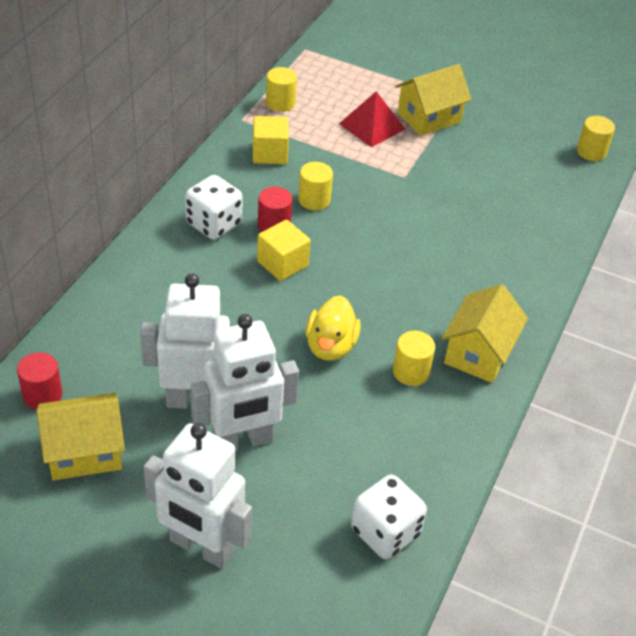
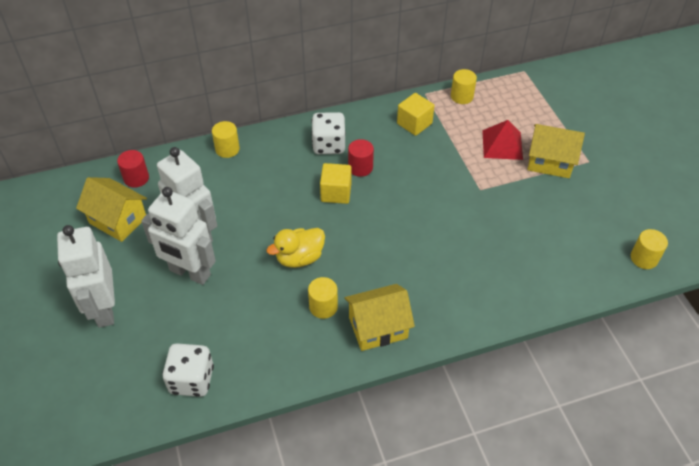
camera: 50 degrees right, 5 degrees up
yellow cylinder [298,162,333,210] -> yellow cylinder moved to [212,121,240,158]

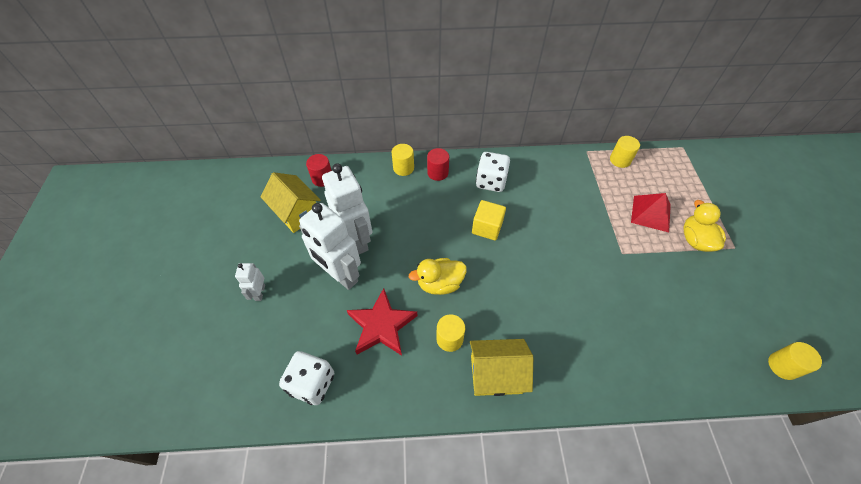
camera: 15 degrees right, 5 degrees up
white robot [57,225,115,328] -> white robot [235,263,265,301], size x0.48
red cylinder [348,139,374,177] -> red cylinder moved to [427,148,449,181]
yellow cube [397,93,434,136] -> none
yellow house [528,124,585,178] -> yellow duck [683,200,726,252]
none -> red star [347,288,418,356]

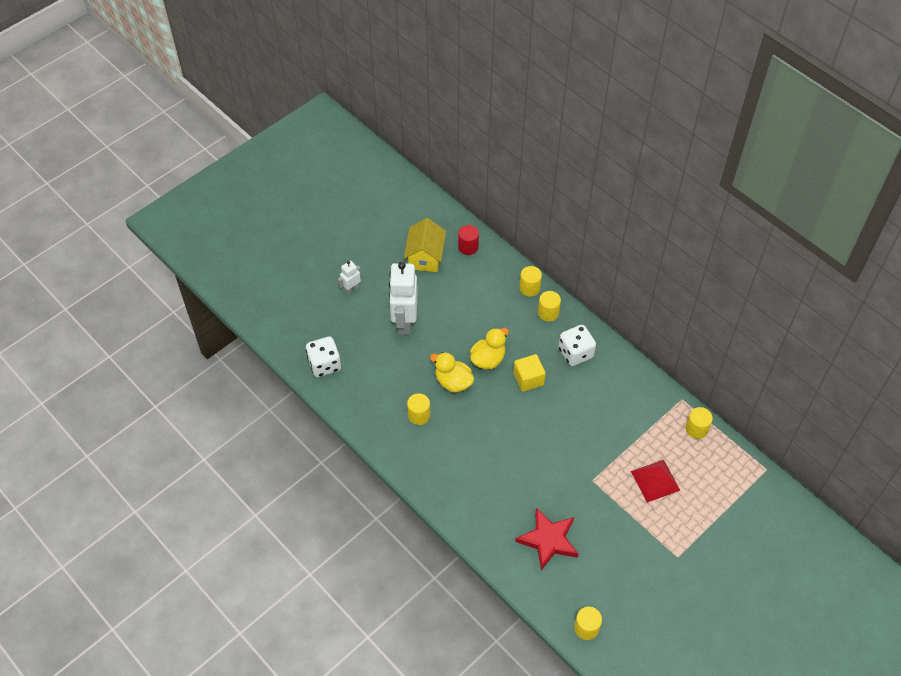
camera: 50 degrees right, 0 degrees up
white robot [322,163,372,254] -> none
red star [347,288,418,356] -> red star moved to [515,508,578,571]
red cylinder [427,148,449,181] -> yellow cylinder [538,291,561,322]
yellow house [470,339,533,396] -> none
yellow duck [683,200,726,252] -> yellow duck moved to [470,328,509,369]

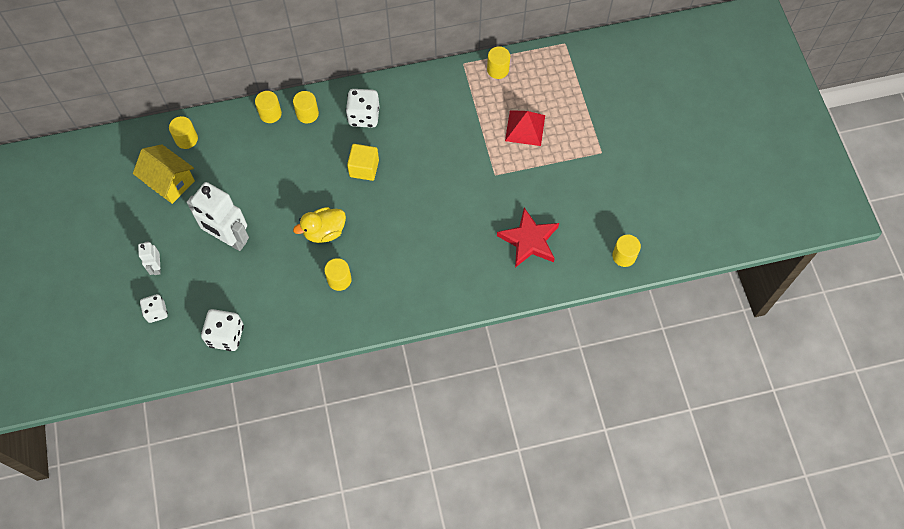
camera: 60 degrees left, 10 degrees up
red cylinder [458,225,479,255] -> yellow cylinder [169,116,198,149]
yellow duck [470,328,509,369] -> none
none -> white dice [140,294,168,323]

